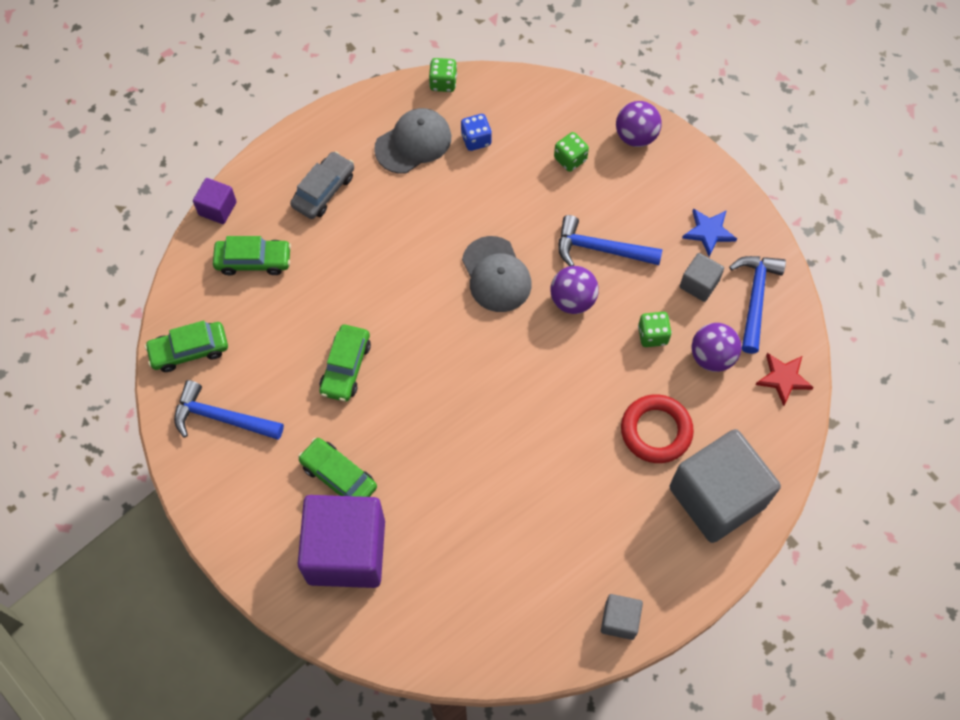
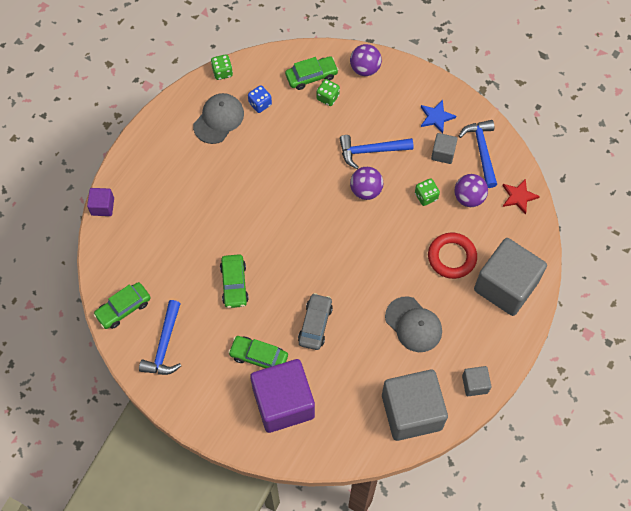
camera: 20 degrees left, 0 degrees up
blue hammer [174,380,284,440] -> blue hammer turned 75 degrees counterclockwise [139,300,181,375]
green car [213,236,291,275] -> green car moved to [285,56,339,90]
grey car [290,151,354,219] -> grey car moved to [298,293,333,350]
grey cap [462,236,531,312] -> grey cap moved to [385,296,442,352]
none -> grey cube [382,370,448,441]

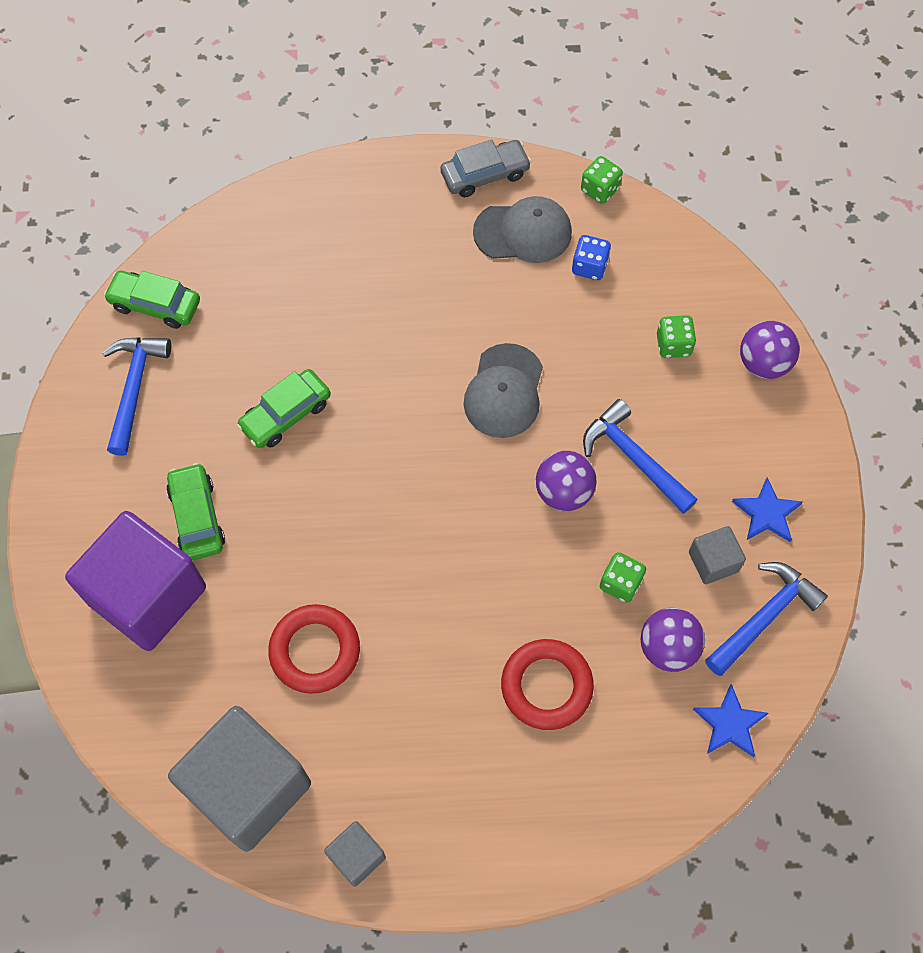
camera: 55 degrees right, 0 degrees up
purple cube [87,188,114,216] -> none
blue hammer [139,300,181,375] -> blue hammer turned 120 degrees clockwise [102,337,171,456]
green car [285,56,339,90] -> none
grey car [298,293,333,350] -> grey car moved to [440,140,531,197]
grey cap [385,296,442,352] -> grey cap moved to [463,343,543,438]
grey cube [474,238,547,316] -> none
red star [502,178,540,215] -> blue star [693,684,768,757]
none -> red ring [268,604,360,694]

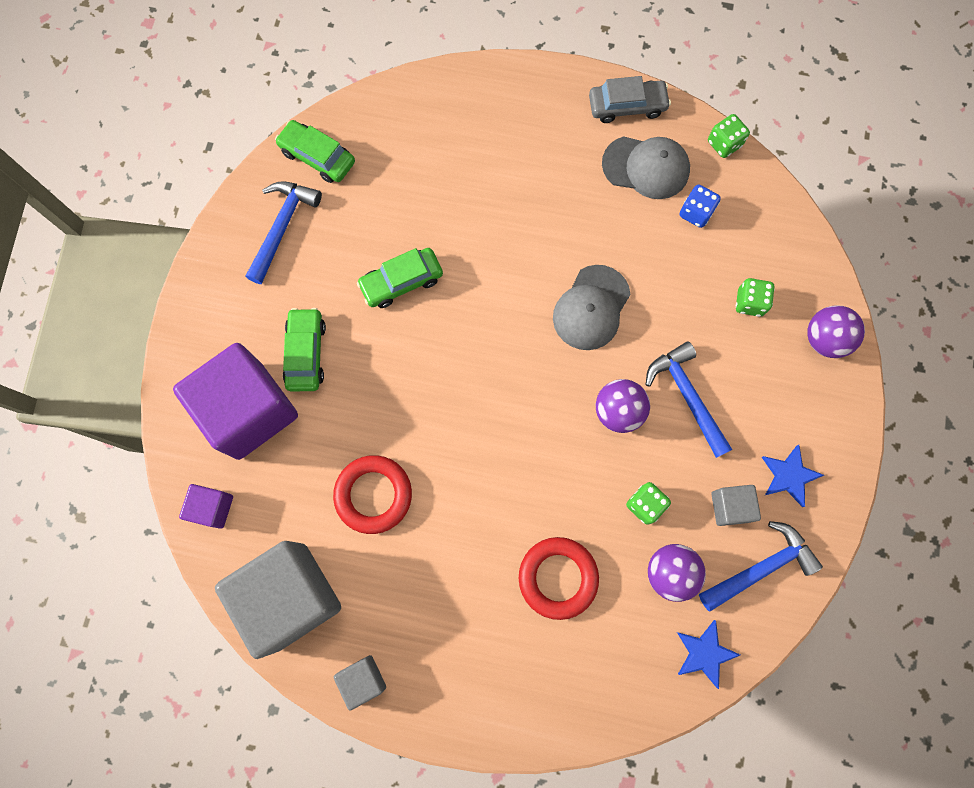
camera: 15 degrees right, 10 degrees up
none -> purple cube [179,484,233,529]

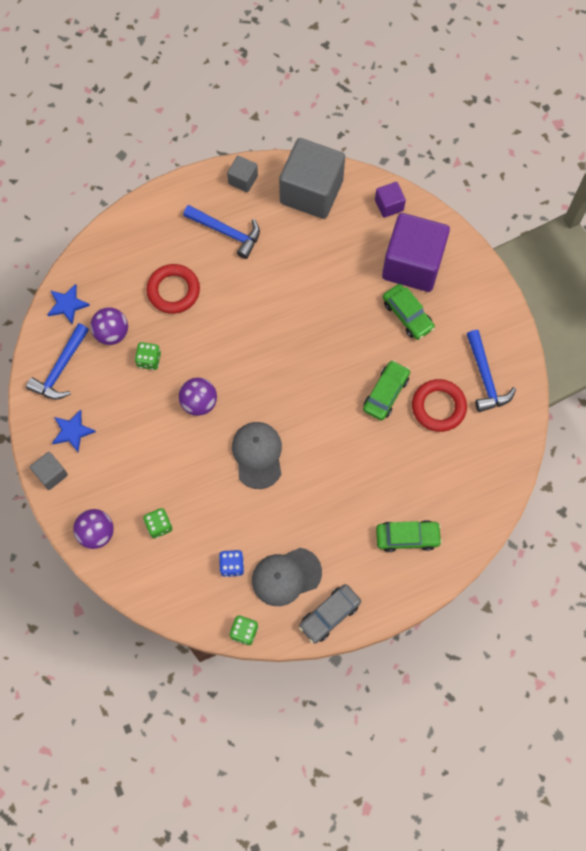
camera: 145 degrees right, 5 degrees down
green car [275,120,355,183] -> green car moved to [376,520,442,552]
red ring [333,455,412,534] -> red ring moved to [412,379,467,432]
blue hammer [646,341,732,458] -> blue hammer moved to [183,205,260,259]
grey cube [711,485,761,526] -> grey cube moved to [30,452,68,490]

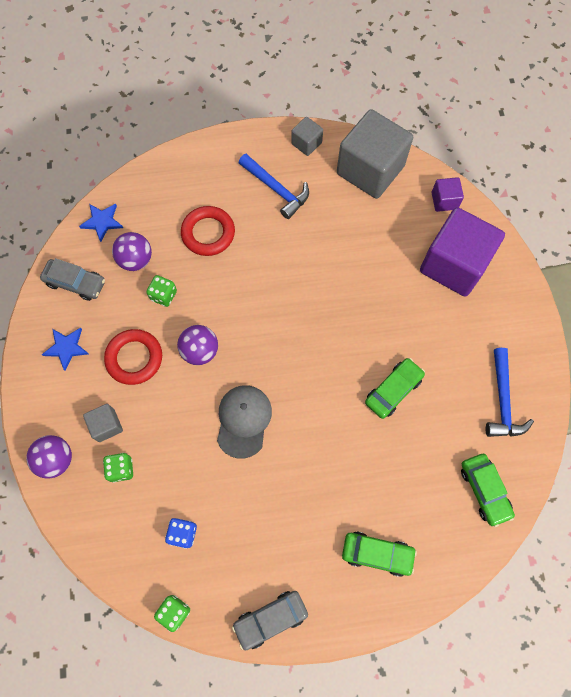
camera: 15 degrees right, 0 degrees up
blue hammer [26,323,89,400] -> grey car [40,258,105,301]
grey cube [30,452,68,490] -> grey cube moved to [83,404,123,442]
grey cap [252,548,322,606] -> none
green car [383,284,435,340] -> green car moved to [461,454,515,527]
red ring [412,379,467,432] -> red ring moved to [104,329,162,385]

